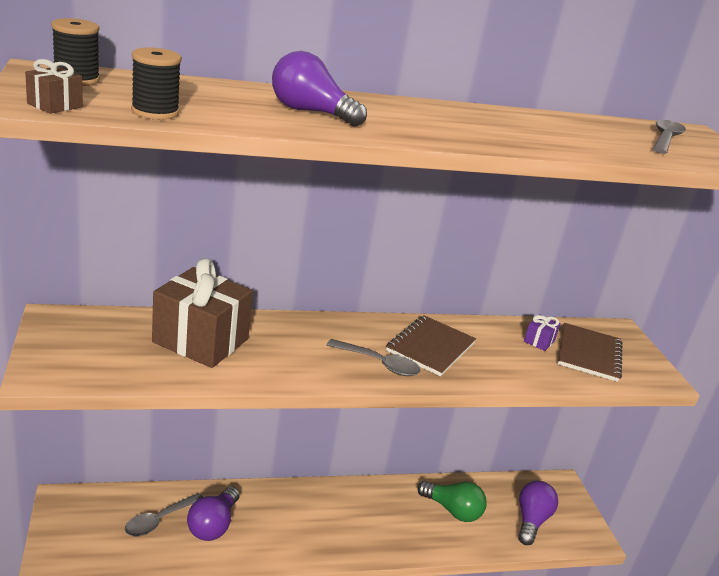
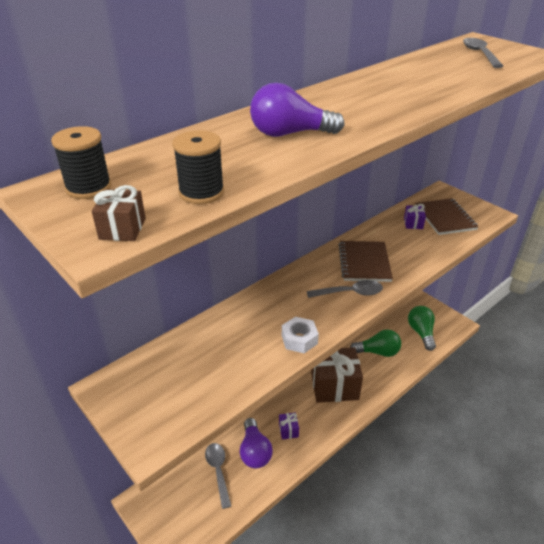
camera: 25 degrees left, 10 degrees up
grey spoon [125,493,203,536] -> grey spoon turned 150 degrees clockwise [205,443,231,509]
brown gift [152,258,253,368] -> brown gift moved to [311,347,363,403]
purple light bulb [518,481,558,545] -> green light bulb [408,306,436,351]
none -> purple gift [279,412,299,440]
none -> white nut [282,317,319,353]

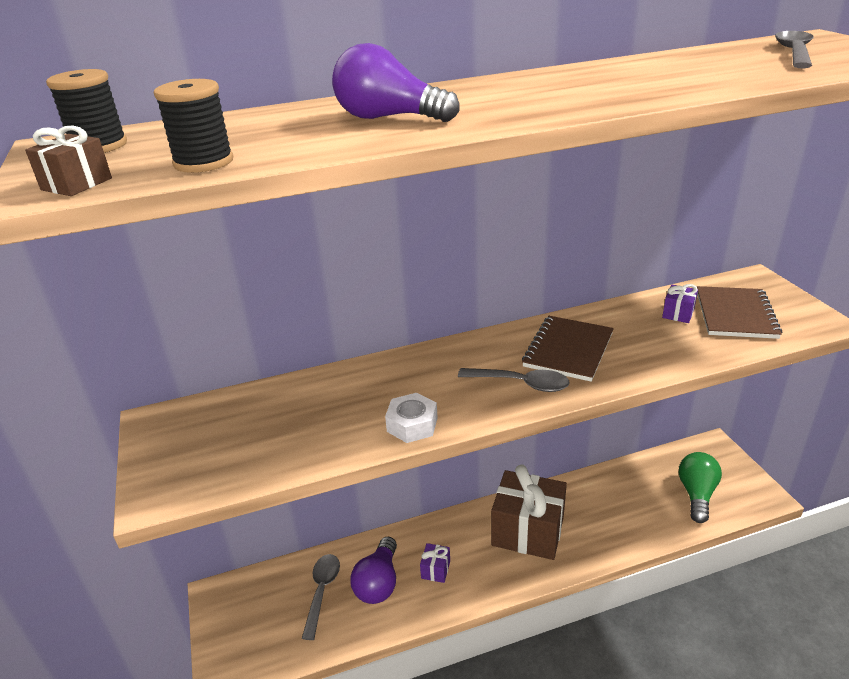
camera: 25 degrees right, 5 degrees down
green light bulb [350,329,401,357] -> none

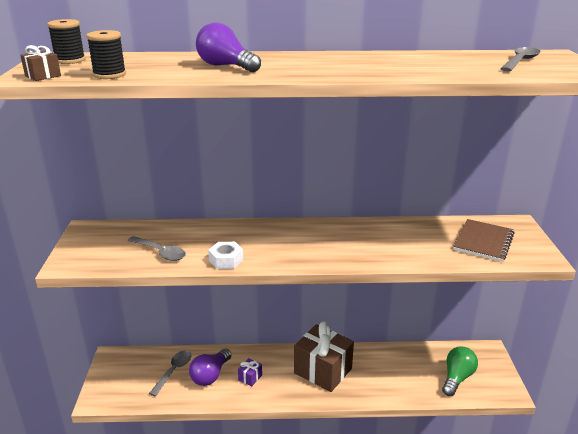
camera: 15 degrees right, 5 degrees down
grey spoon [458,368,570,392] -> grey spoon moved to [127,236,186,261]
brown notebook [522,316,614,382] -> none
purple gift [662,284,698,323] -> none

